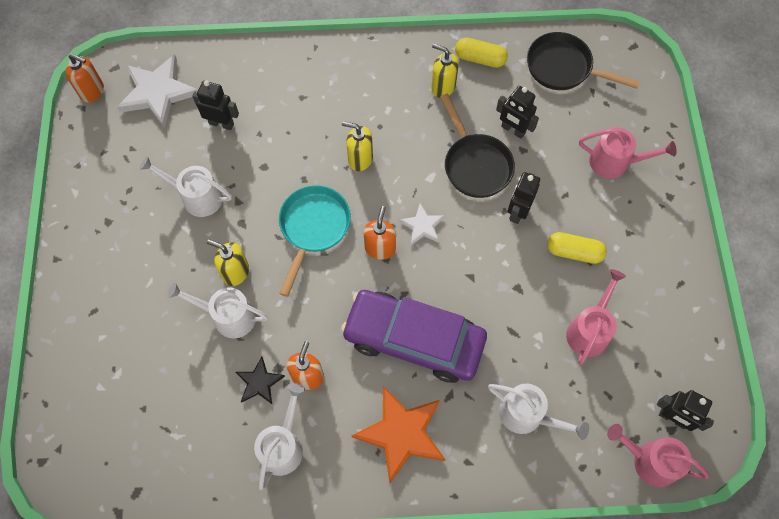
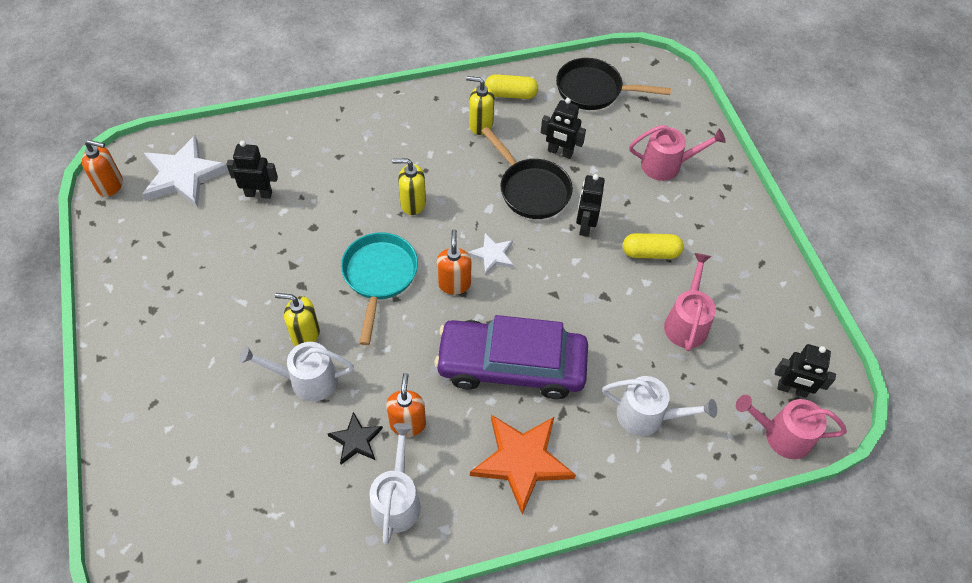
camera: 15 degrees left, 10 degrees down
white watering can [139,156,232,217] -> none

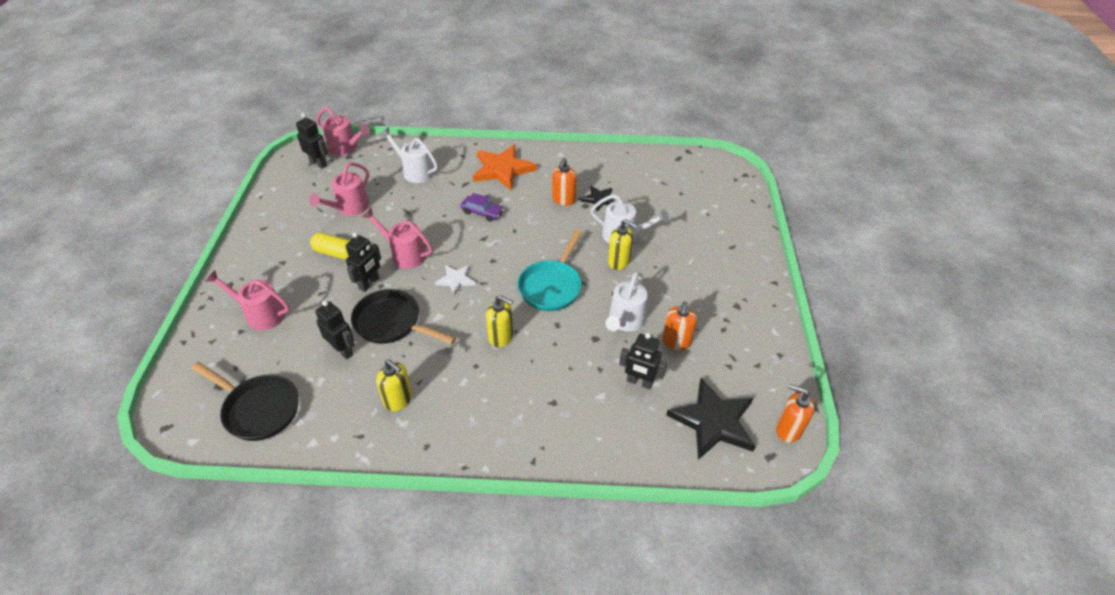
camera: 160 degrees left, 10 degrees down
white star [142,135,228,208] -> black star [666,378,756,460]
white watering can [370,423,421,545] -> white watering can moved to [605,271,647,332]
purple car [435,315,588,399] -> purple car [460,193,504,222], size x0.41
orange soap dispenser [437,229,472,295] -> orange soap dispenser moved to [662,301,697,350]
black pan [481,127,573,219] -> black pan turned 45 degrees counterclockwise [351,289,456,344]
yellow capsule [484,74,538,99] -> none
none -> pink watering can [362,208,432,269]

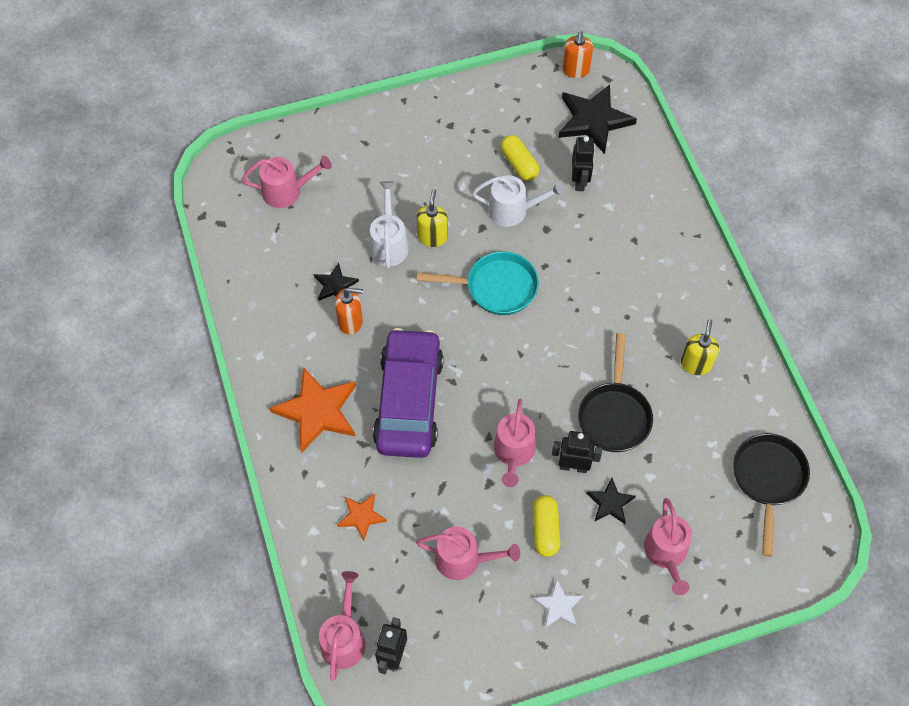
camera: 110 degrees left, 15 degrees up
black robot [315,300,355,360] -> none
white watering can [380,127,438,183] -> orange star [337,493,387,541]
white star [435,265,476,296] -> white star moved to [533,579,584,628]
purple car [460,193,504,222] -> purple car [373,328,444,458], size x2.45
yellow soap dispenser [486,295,513,347] -> none
orange soap dispenser [662,301,697,350] -> yellow capsule [500,135,540,181]
none -> pink watering can [242,156,332,208]
none -> black star [586,478,636,524]

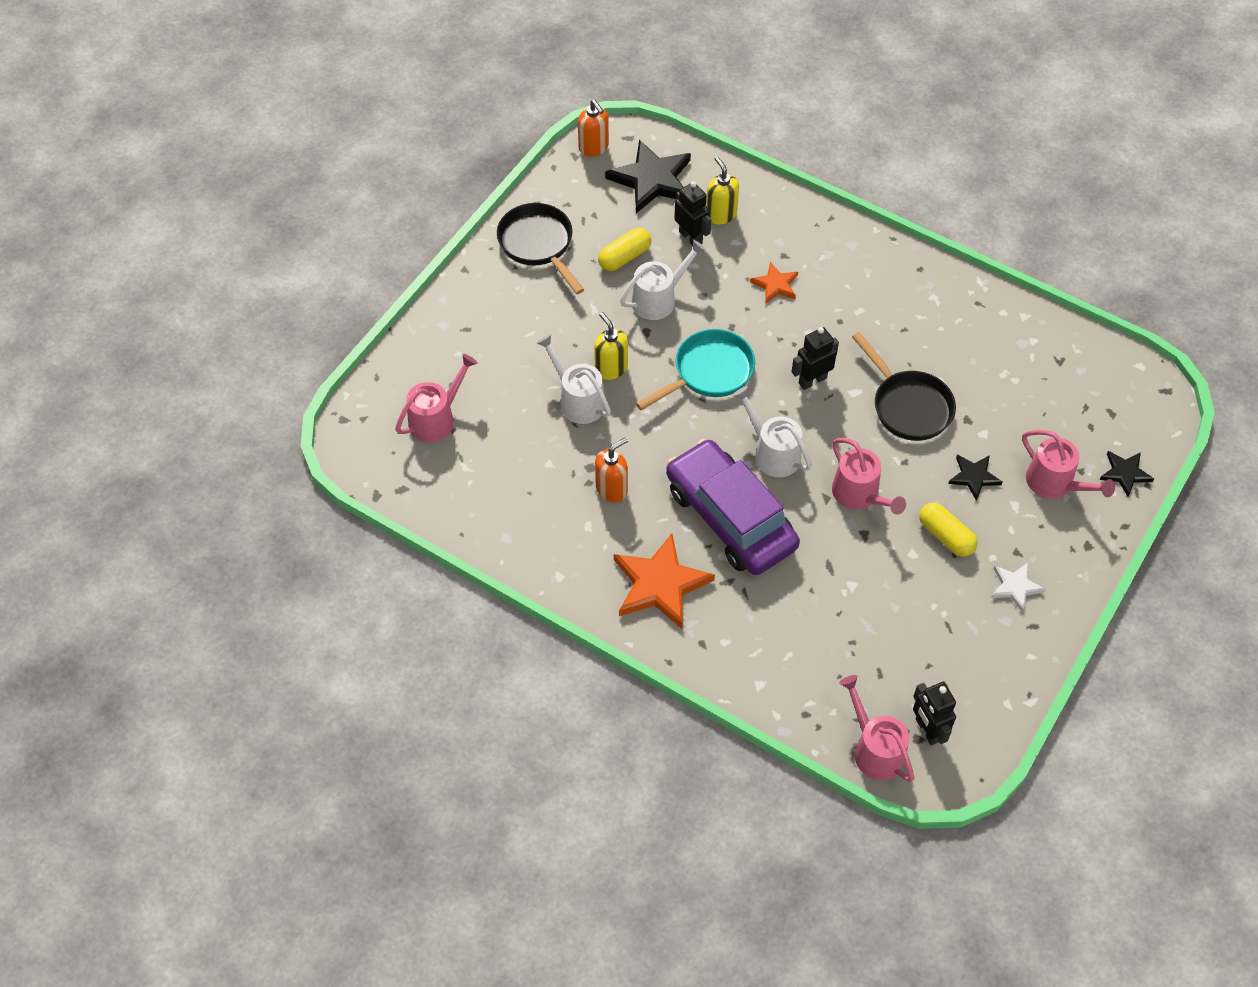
camera: 40 degrees left, 5 degrees down
black star [314,263,359,301] -> black star moved to [1099,451,1154,497]
orange star [337,493,387,541] -> orange star moved to [750,262,798,304]
pink watering can [416,527,520,580] -> none
yellow capsule [500,135,540,181] -> yellow capsule turned 60 degrees counterclockwise [598,228,651,271]
black robot [552,431,602,473] -> black robot moved to [791,327,839,390]
yellow soap dispenser [681,319,719,375] -> yellow soap dispenser moved to [706,156,739,224]
black pan [733,433,810,557] -> black pan moved to [497,203,584,294]
none -> white watering can [733,386,812,477]

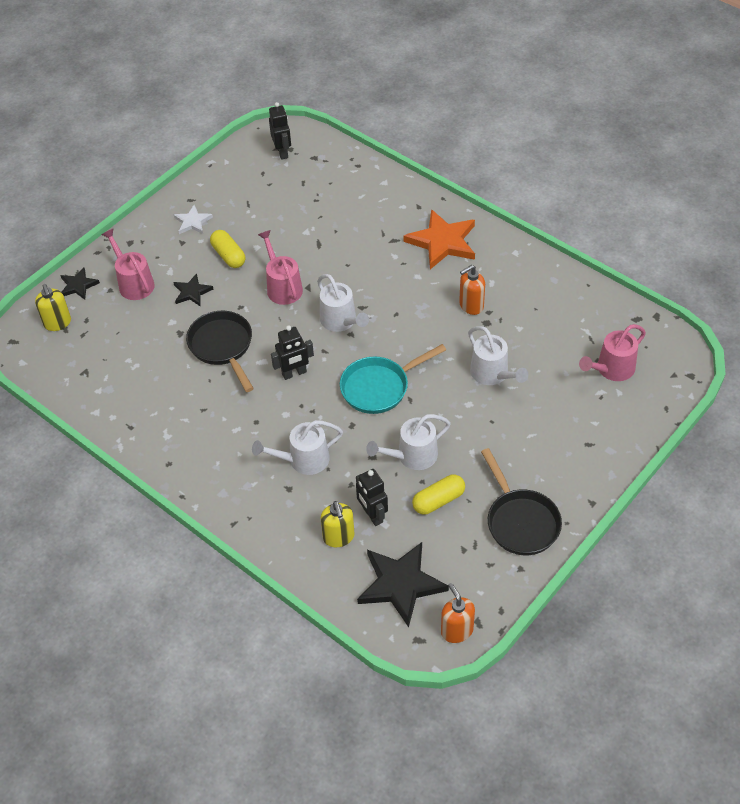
camera: 170 degrees left, 5 degrees down
yellow soap dispenser [594,312,628,380] -> yellow soap dispenser moved to [35,284,71,331]
purple car [666,439,800,575] -> none
orange star [750,262,798,304] -> white watering can [252,420,343,475]
pink watering can [839,675,914,782] -> none

